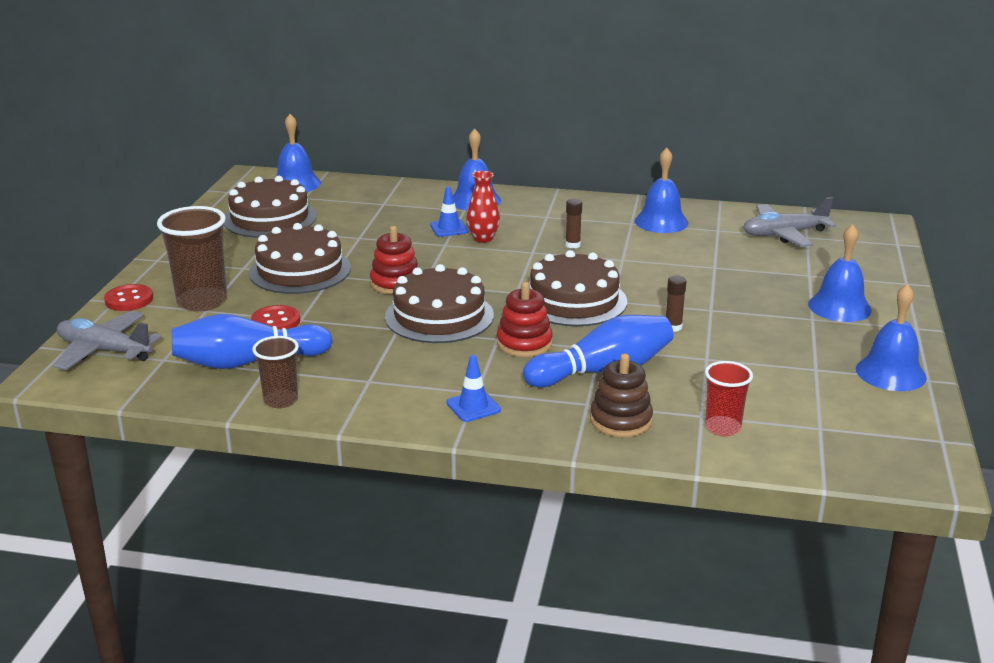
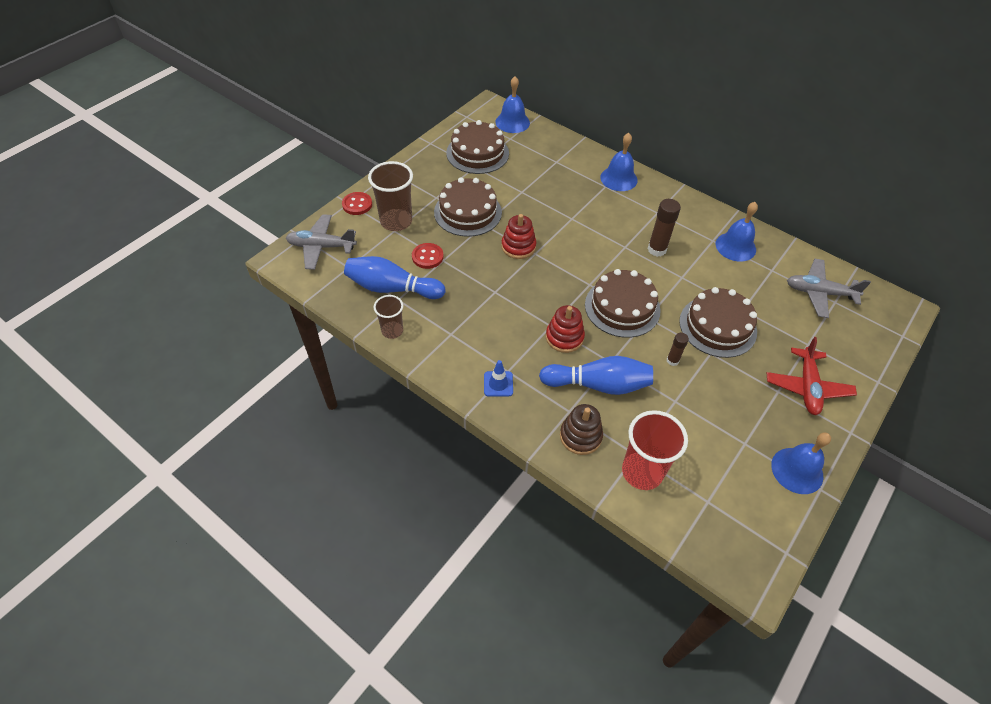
camera: 25 degrees right, 25 degrees up
grey plane [53,311,161,370] -> grey plane turned 45 degrees counterclockwise [286,214,357,270]
brown cake [385,264,494,343] -> brown cake moved to [679,287,757,358]
blue traffic cone [430,186,468,237] -> none
red vase [466,171,500,243] -> none
brown glue stick [565,199,582,248] -> brown glue stick [648,199,681,257], size x1.71
red cup [705,361,753,436] -> red cup [622,410,688,490], size x1.67
blue bell [808,224,872,322] -> red plane [767,337,857,415]

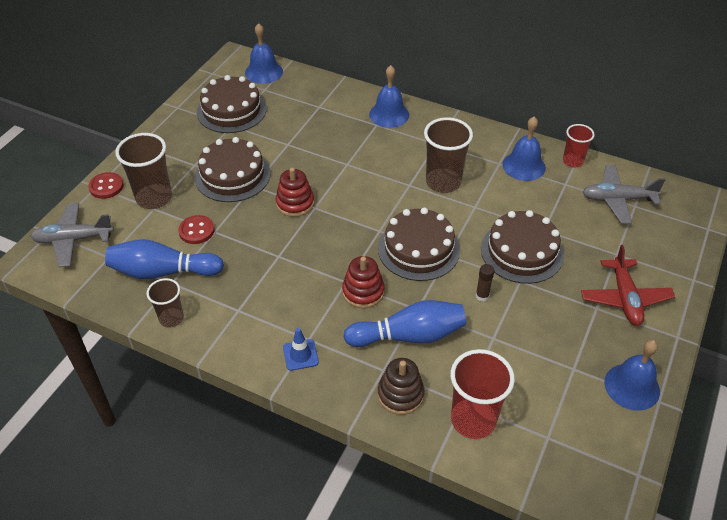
camera: 10 degrees left, 5 degrees down
brown glue stick [648,199,681,257] -> brown cup [424,117,473,193]
none -> red cup [563,124,595,168]

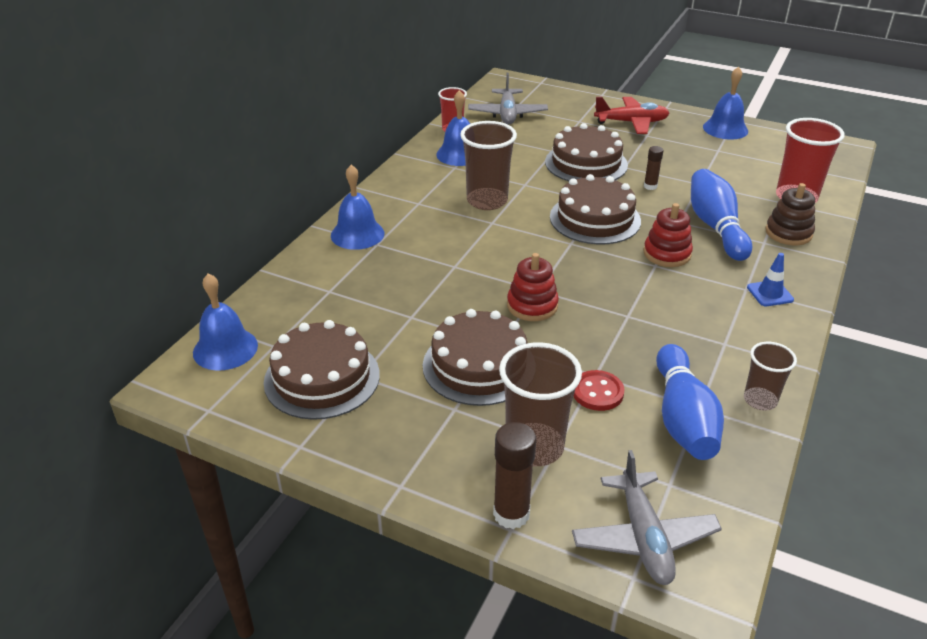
camera: 90 degrees left, 10 degrees down
red button [88,172,124,199] -> brown glue stick [493,422,536,529]

